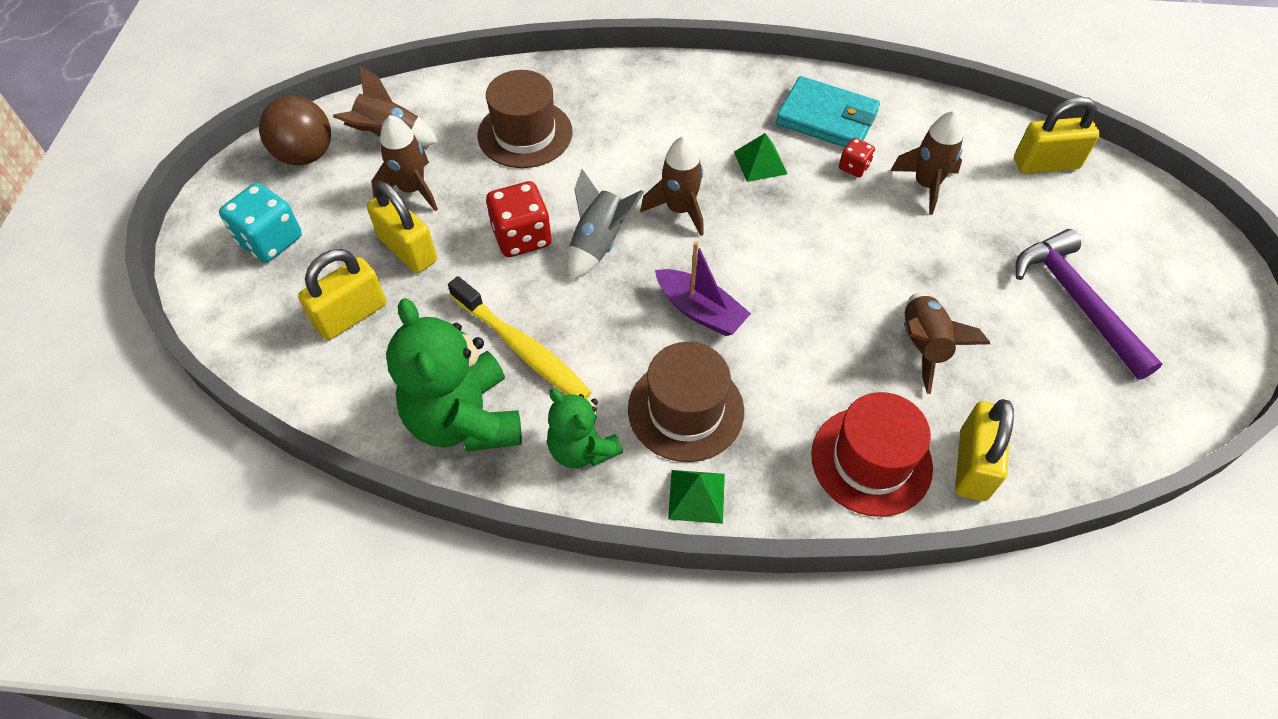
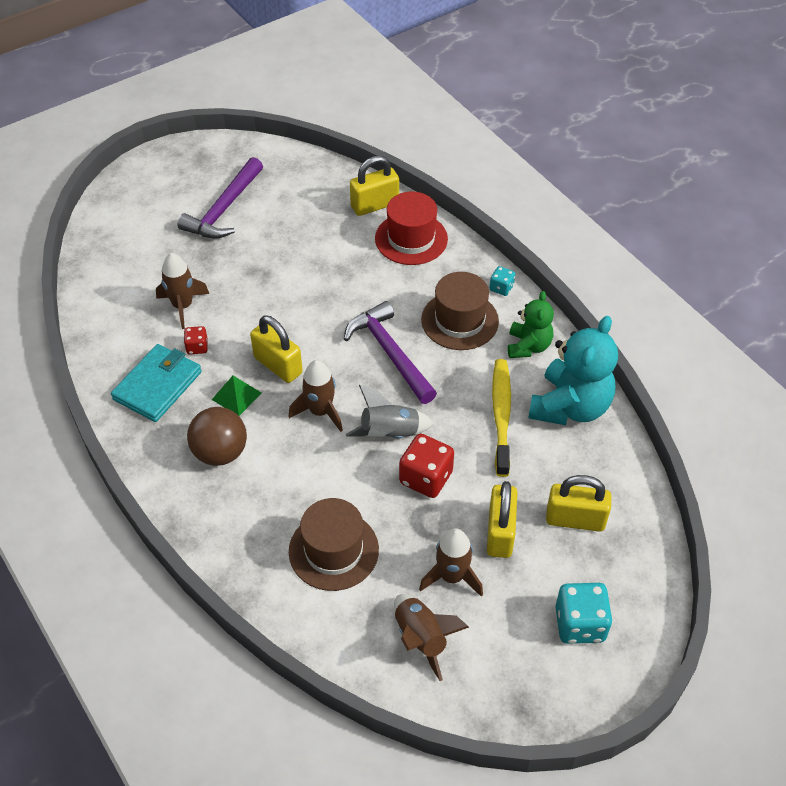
camera: 130 degrees left, 5 degrees down
brown ball [259,96,331,165] -> brown ball moved to [187,407,247,466]
green teddy bear [386,298,522,451] -> turquoise teddy bear [528,316,618,425]
purple boat [655,242,751,336] -> purple hammer [344,301,437,404]
green pyramid [668,470,725,524] -> turquoise dice [490,266,515,296]
turquoise wallet [776,76,880,147] -> turquoise wallet turned 45 degrees clockwise [111,344,202,422]
brown rocket [904,293,990,394] -> none
yellow padlock [1014,97,1100,174] -> yellow padlock moved to [250,315,303,383]

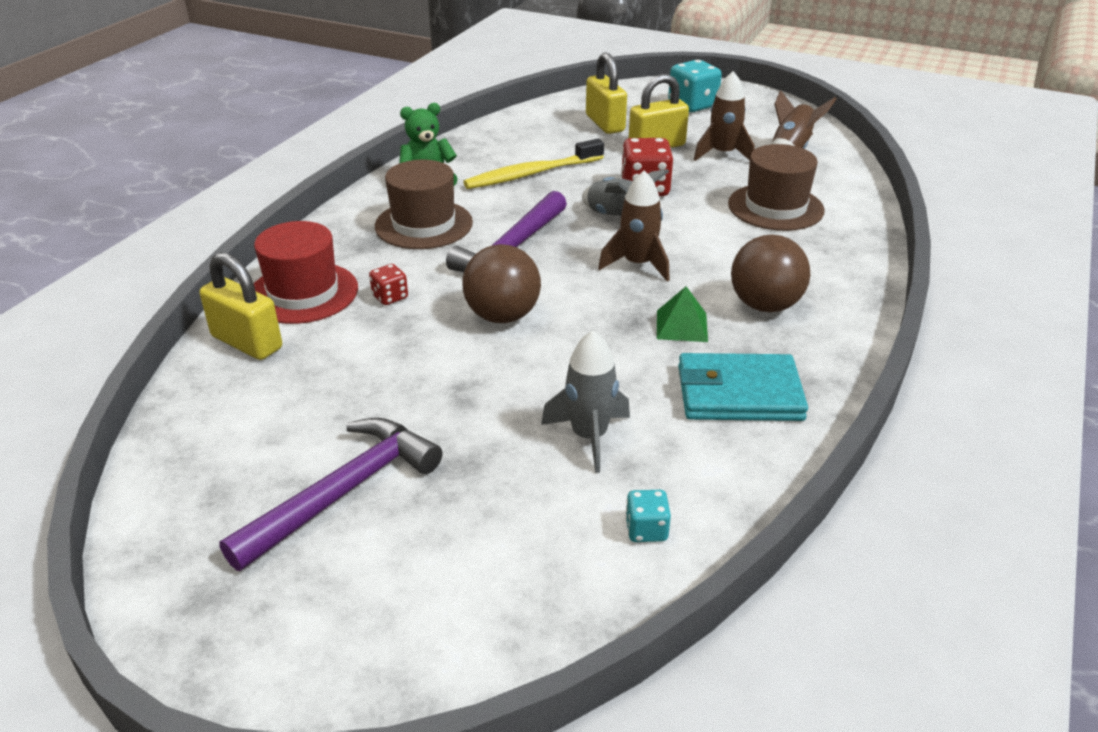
camera: 120 degrees left, 15 degrees down
brown rocket [156,253,209,329] -> grey rocket [541,330,630,473]
purple hammer [178,157,263,239] -> purple hammer turned 45 degrees counterclockwise [219,418,442,571]
red dice [184,326,208,354] -> red dice moved to [369,264,408,305]
yellow padlock [250,315,303,383] -> none
turquoise dice [490,266,515,296] -> turquoise dice moved to [625,490,671,542]
turquoise teddy bear [528,316,618,425] -> none
none -> brown ball [462,244,541,323]

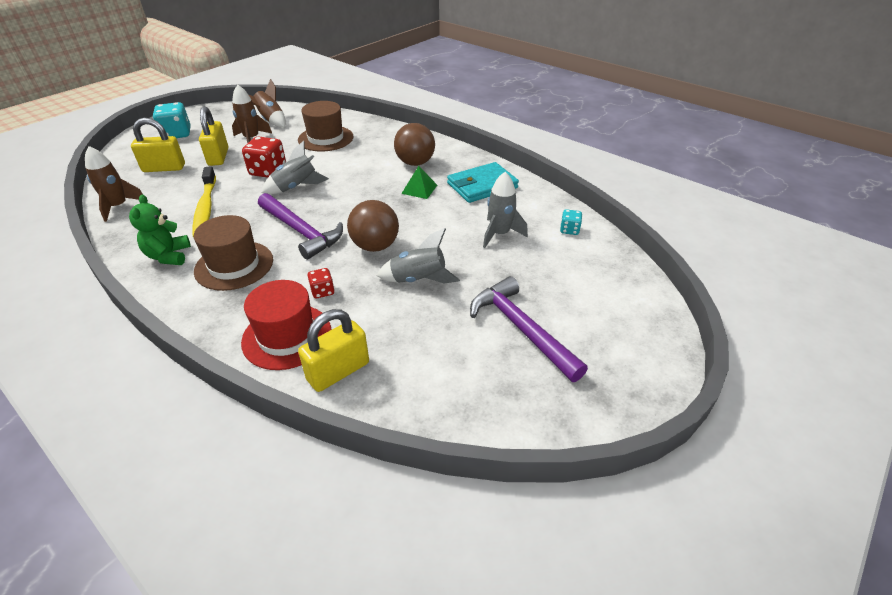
camera: 75 degrees left, 5 degrees up
brown rocket [598,171,670,282] -> brown rocket moved to [85,146,143,222]
turquoise wallet [678,353,808,421] -> turquoise wallet turned 45 degrees clockwise [447,162,519,203]
none -> grey rocket [377,228,460,284]

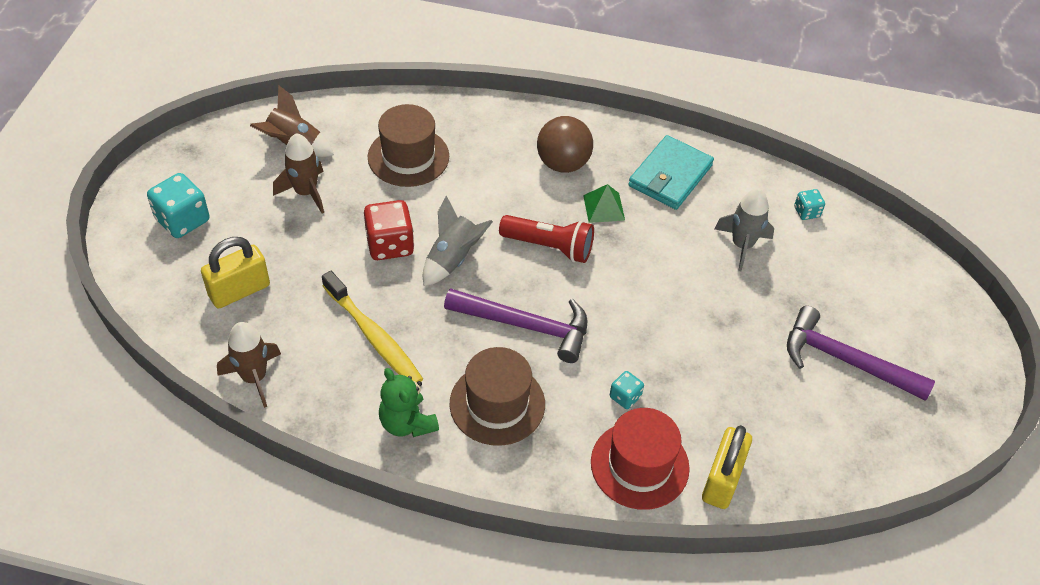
camera: 30 degrees left, 10 degrees up
yellow padlock [199,106,228,166] -> none
red dice [307,268,334,299] -> turquoise dice [610,371,644,409]
brown ball [347,200,399,252] -> none
grey rocket [377,228,460,284] -> none
none -> red flashlight [499,215,594,263]

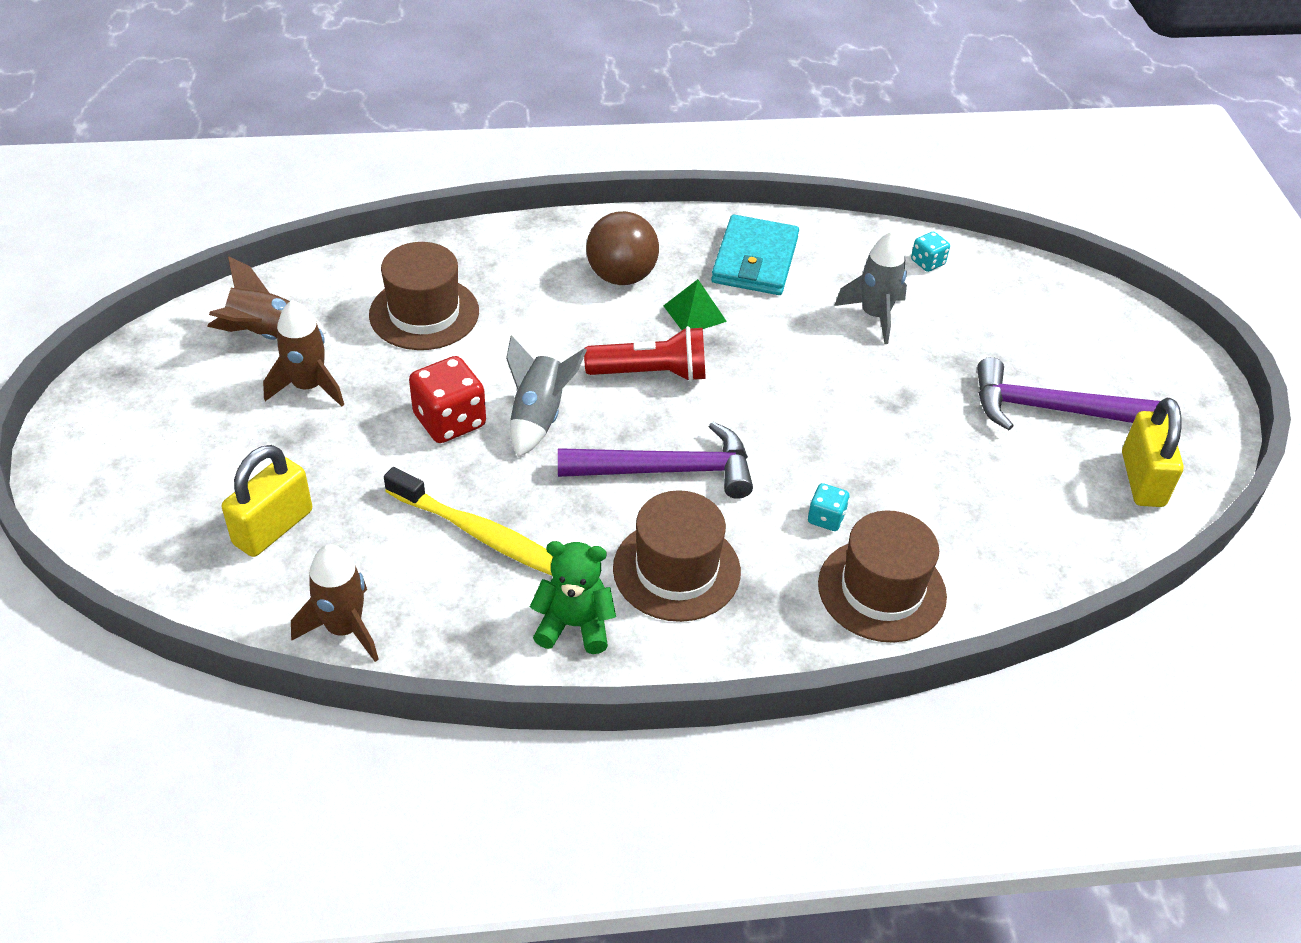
camera: 20 degrees left, 5 degrees down
turquoise dice [147,173,210,238] -> none
green teddy bear [379,368,439,437] -> green teddy bear turned 150 degrees clockwise [530,541,616,654]
red hat [591,408,690,510] -> brown hat [818,510,947,643]
yellow padlock [702,425,752,509] -> yellow padlock moved to [1122,398,1184,507]

